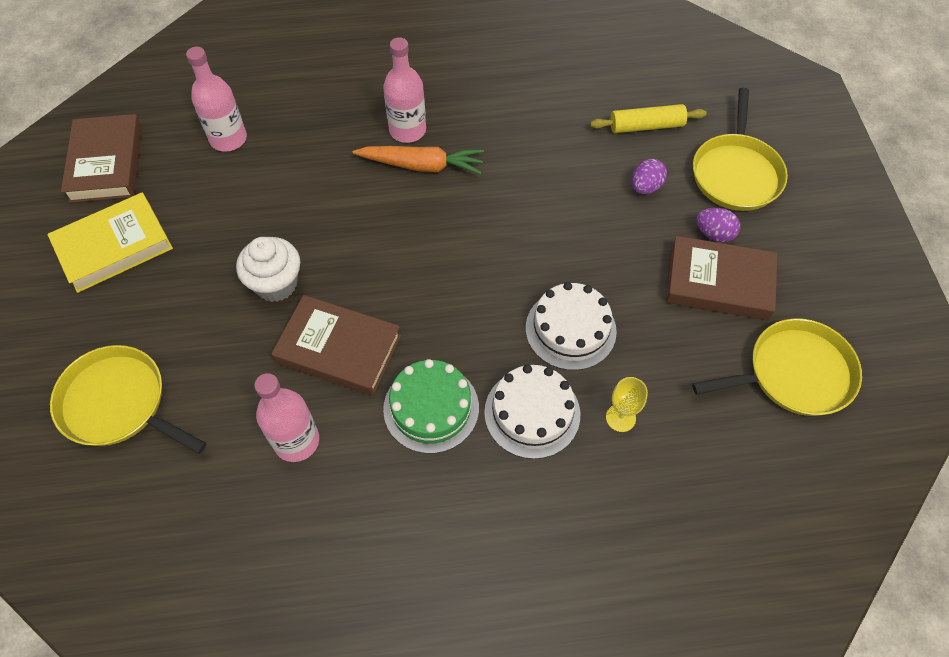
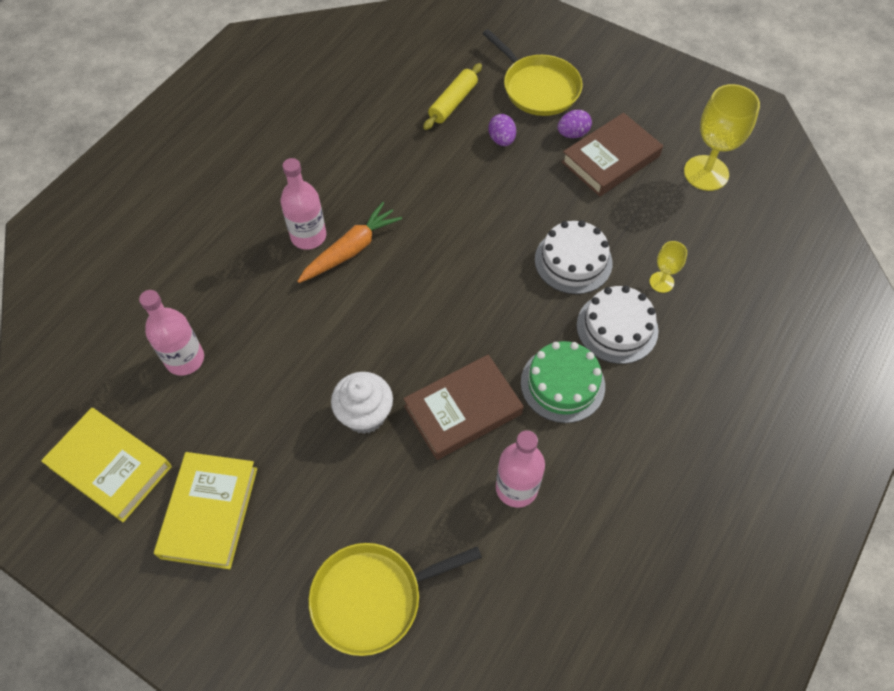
camera: 50 degrees left, 0 degrees up
brown book [61,114,142,203] -> yellow book [41,408,172,522]
yellow pan [692,318,862,416] -> yellow goblet [684,84,760,191]

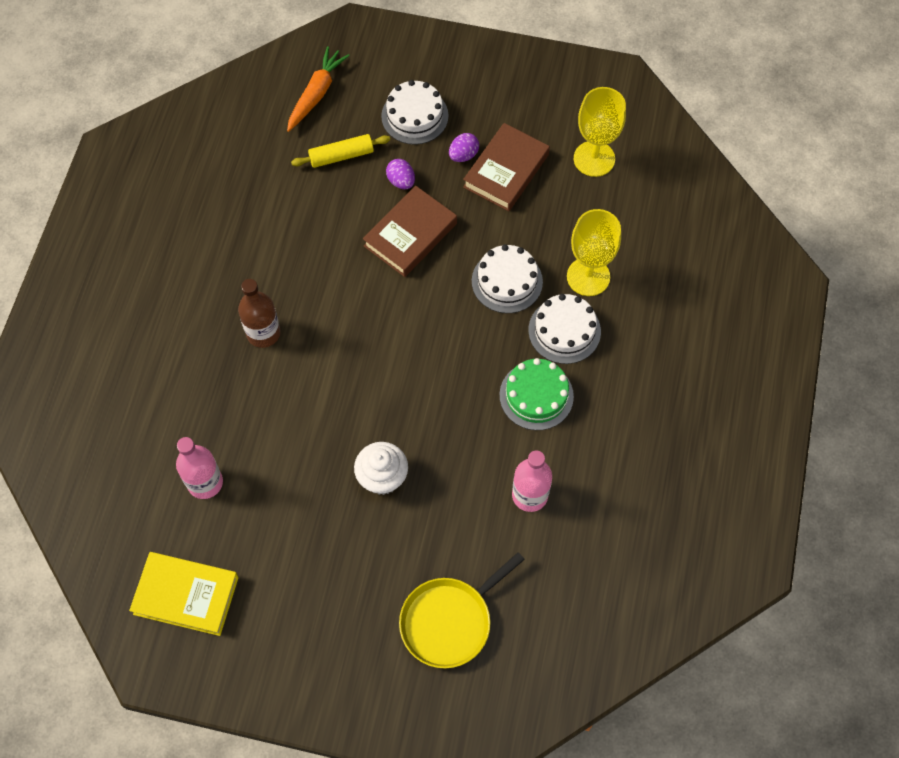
camera: 20 degrees left, 5 degrees up
yellow book [154,452,257,569] -> none
pink bottle [281,158,326,250] -> brown bottle [238,279,281,348]
orange carrot [297,202,402,283] -> orange carrot moved to [287,46,350,132]
brown book [403,355,524,460] -> brown book moved to [363,186,457,277]
yellow rolling pin [423,63,482,130] -> yellow rolling pin turned 60 degrees clockwise [291,134,390,168]
yellow pan [482,29,582,116] -> white cake [381,80,449,145]
yellow goblet [650,241,687,293] -> yellow goblet [567,209,621,296], size x1.96

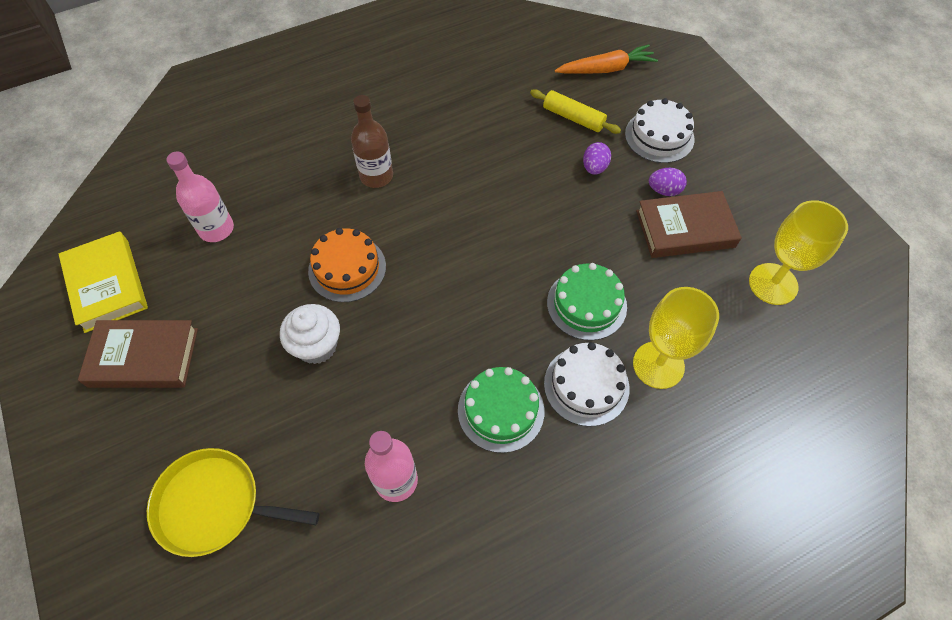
camera: 50 degrees right, 5 degrees down
brown book [363,186,457,277] -> brown book moved to [78,320,198,388]
white cake [472,244,543,313] -> green cake [547,263,627,340]
none -> orange cake [308,228,386,302]

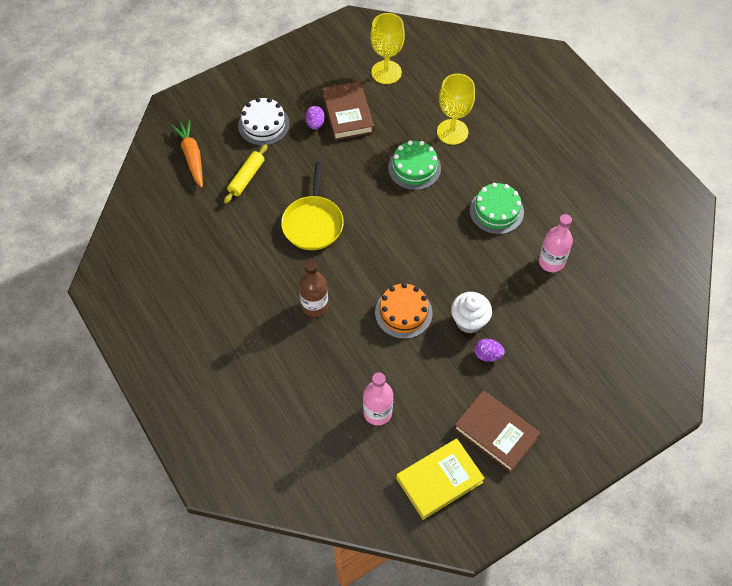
camera: 95 degrees left, 0 degrees up
brown book [78,320,198,388] -> brown book turned 45 degrees counterclockwise [454,390,540,473]
yellow pan [147,448,319,557] -> yellow pan moved to [281,162,344,250]
white cake [544,342,630,427] -> none
purple egg [583,142,611,175] -> purple egg moved to [474,339,505,362]

